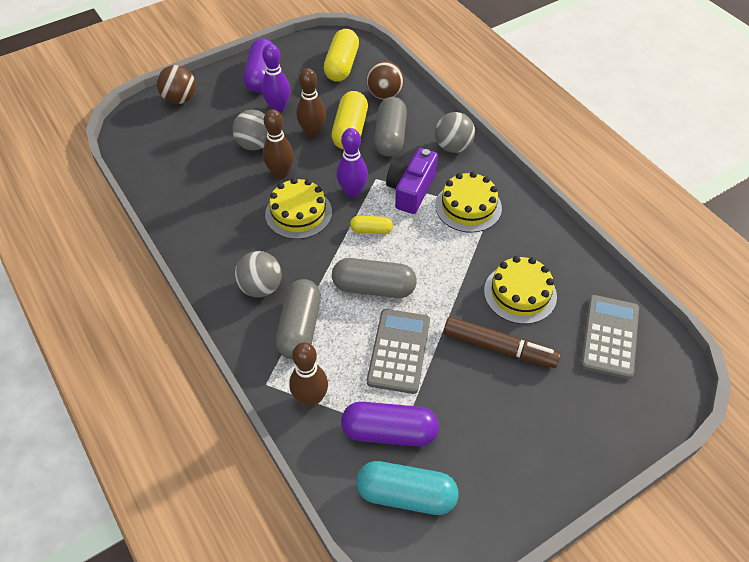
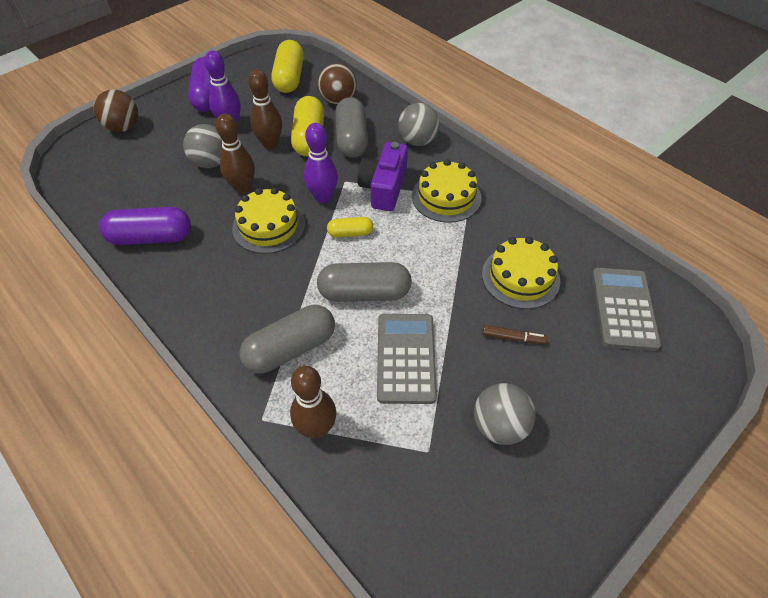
camera: 10 degrees left, 0 degrees up
grey ball [235,251,282,297] -> grey ball moved to [474,383,536,445]
grey capsule [276,279,321,359] -> grey capsule turned 60 degrees clockwise [239,305,335,374]
purple capsule [341,402,439,447] -> purple capsule moved to [99,207,191,245]
turquoise capsule [356,461,458,515] -> none
brown marker [443,317,561,368] -> brown marker [482,325,547,344], size x0.50

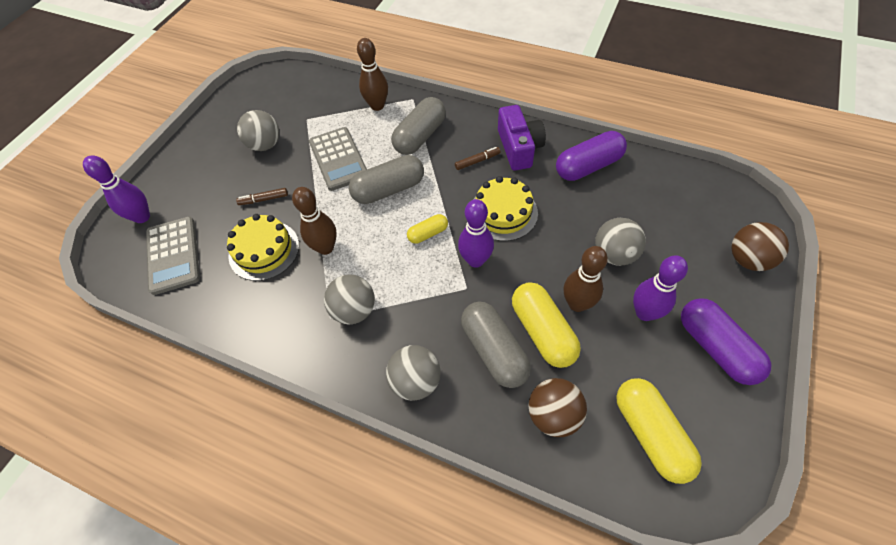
camera: 160 degrees right, 5 degrees up
brown bowling pin [216,113,255,194] -> brown bowling pin moved to [292,187,337,255]
purple camera [357,142,408,211] -> purple camera moved to [498,105,546,171]
yellow cake [412,159,481,223] -> grey ball [324,274,375,325]
none -> purple bowling pin [83,155,150,223]
none -> brown marker [455,147,500,170]

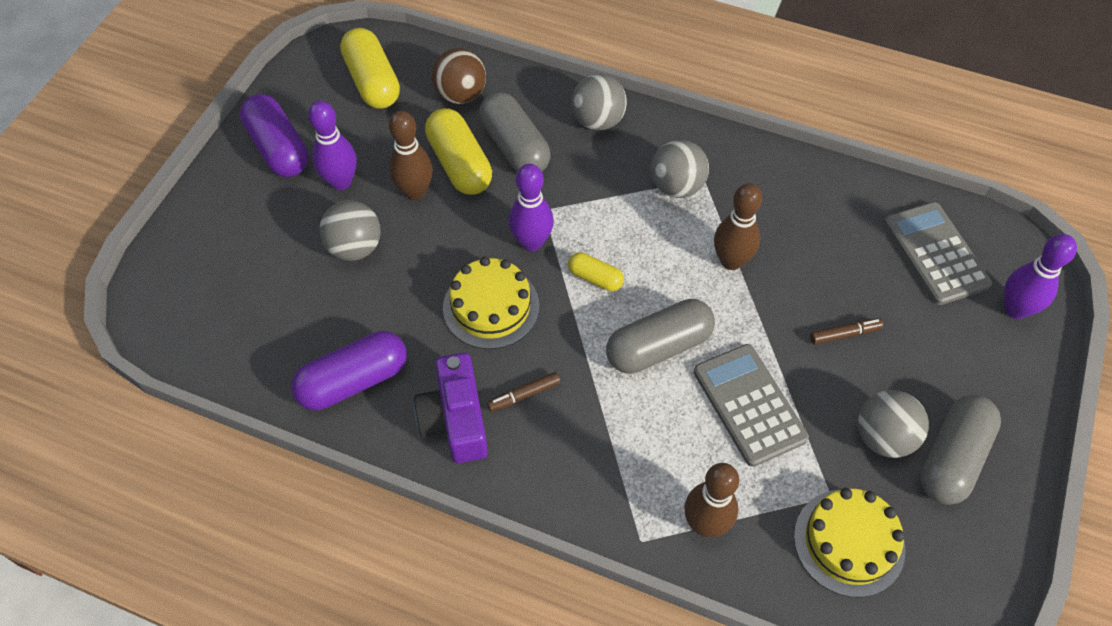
camera: 175 degrees right, 0 degrees up
yellow cake [227,214,299,281] -> yellow cake moved to [794,488,906,597]
grey capsule [391,97,446,155] -> grey capsule moved to [920,395,1001,505]
yellow capsule [407,214,448,244] -> yellow capsule turned 60 degrees clockwise [568,252,624,291]
brown ball [731,222,789,271] -> none

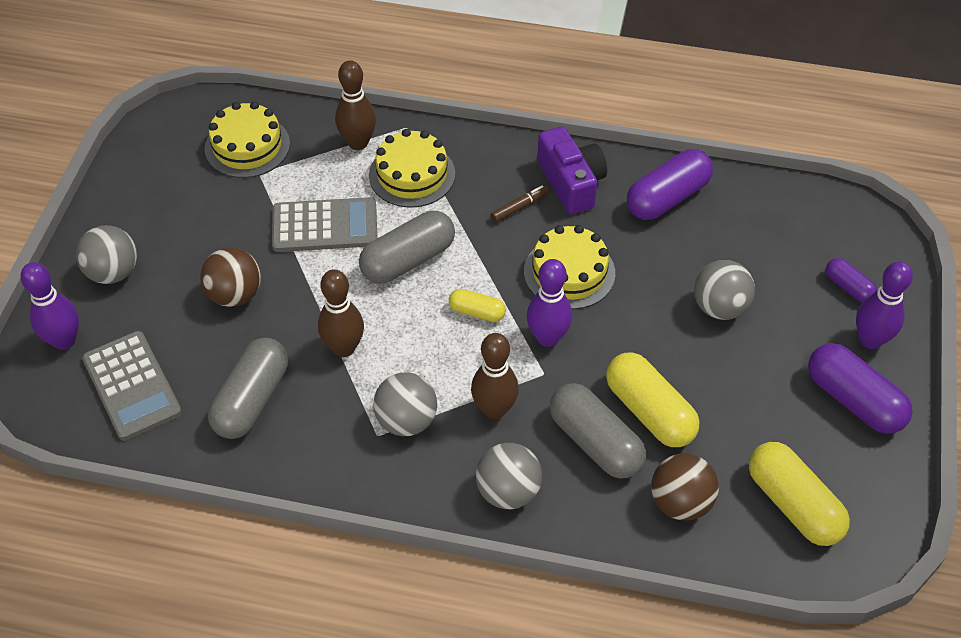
camera: 170 degrees right, 5 degrees down
purple bowling pin [308,101,357,190] -> purple bowling pin moved to [856,261,913,349]
brown bowling pin [389,111,433,200] -> brown bowling pin moved to [471,333,519,419]
grey calculator [693,344,809,467] -> grey calculator turned 60 degrees counterclockwise [272,197,377,252]
brown marker [810,318,883,345] -> brown ball [200,247,261,307]
grey ball [858,390,929,458] -> grey ball moved to [76,225,137,284]
grey capsule [920,395,1001,505] -> grey capsule moved to [208,338,288,439]
none -> yellow cake [369,129,455,208]
none -> purple capsule [826,258,877,302]

